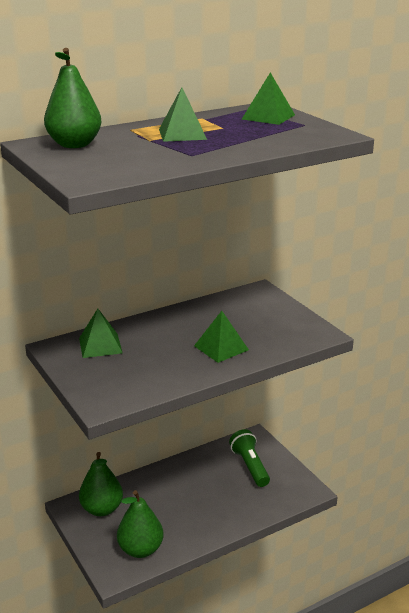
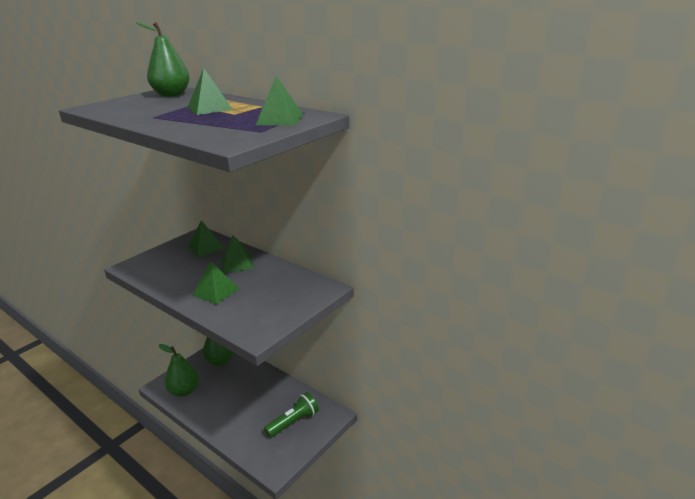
camera: 70 degrees right, 0 degrees up
none -> green pyramid [222,235,253,273]

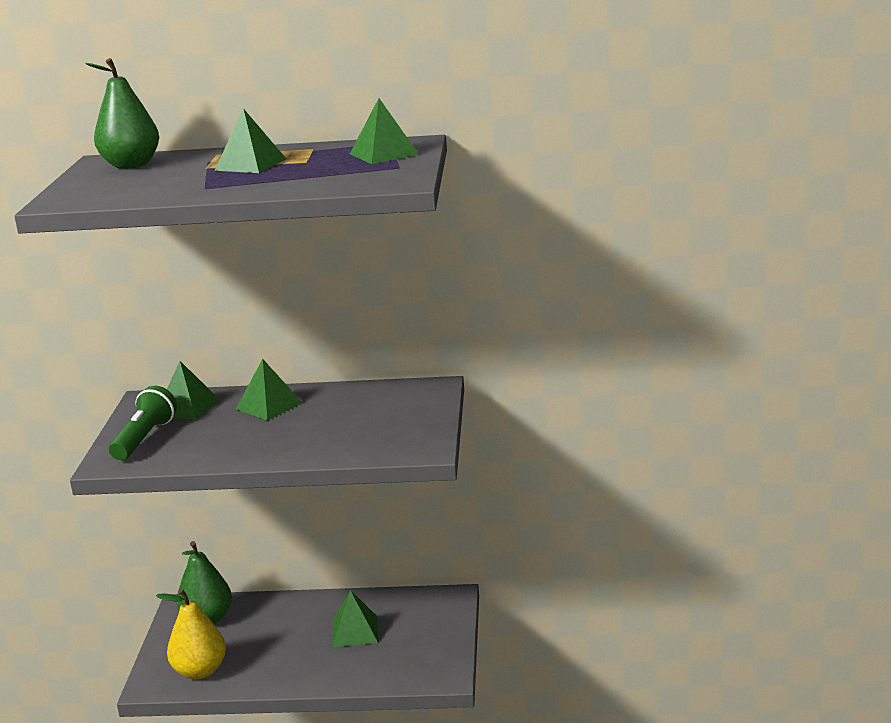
camera: 35 degrees left, 5 degrees down
green pear [159,344,199,397] -> yellow pear [156,589,226,679]
green pyramid [193,261,239,304] -> green pyramid moved to [332,590,378,647]
green flashlight [264,392,319,438] -> green flashlight moved to [109,386,177,460]

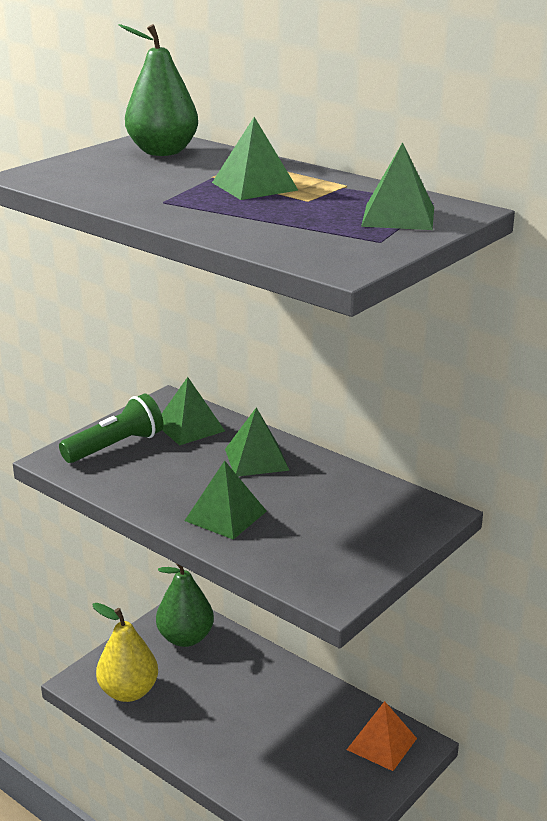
camera: 35 degrees right, 5 degrees up
green pyramid [332,590,378,647] -> green pyramid moved to [184,461,267,540]
none -> orange pyramid [347,701,417,771]

